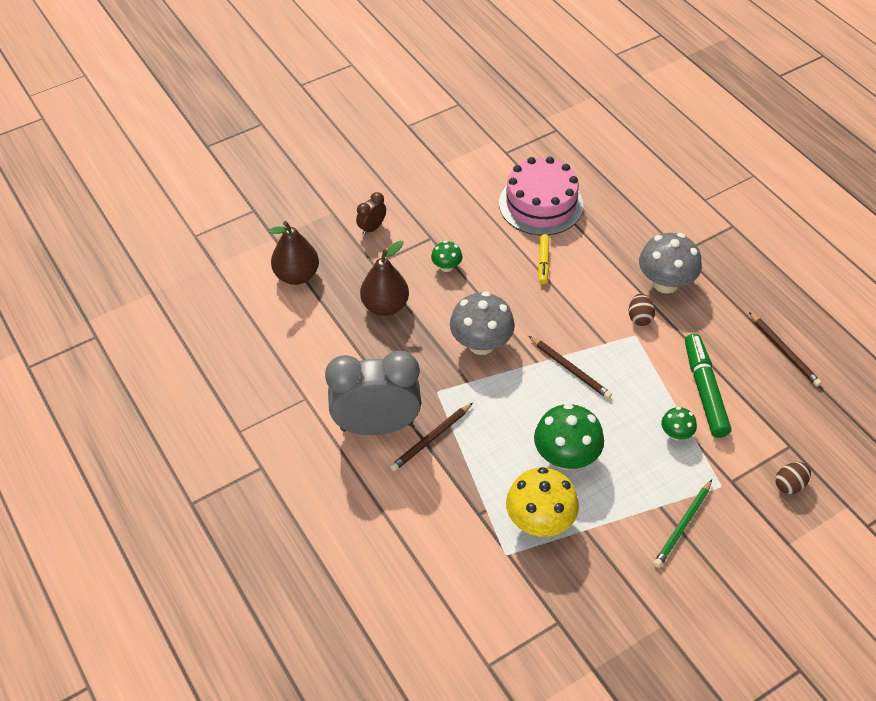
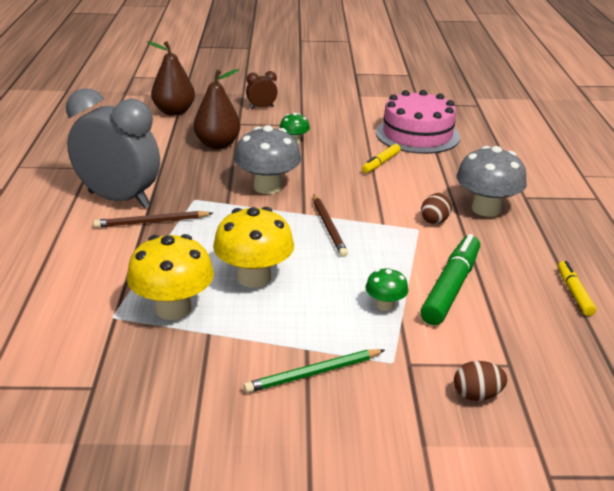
camera: 30 degrees right, 20 degrees down
green mushroom [534,403,604,470] -> yellow mushroom [213,207,294,288]
brown pencil [749,312,822,386] -> yellow marker [558,261,596,316]

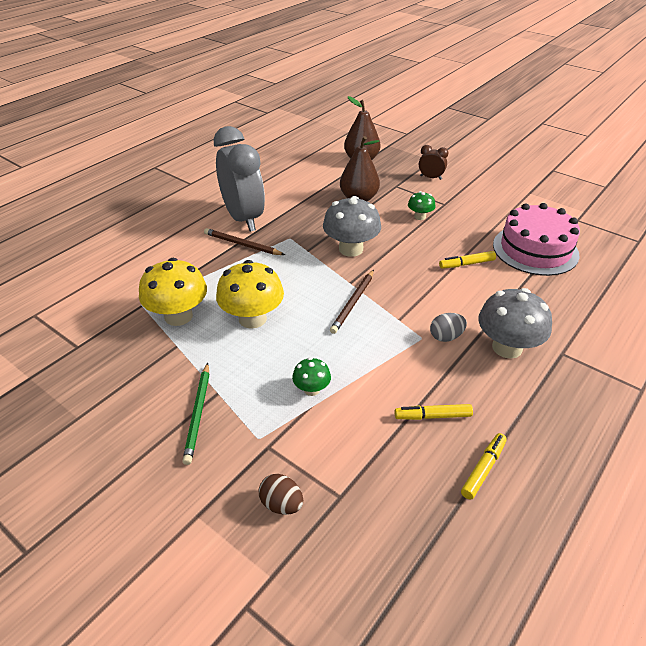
camera: 40 degrees right, 10 degrees up
green pencil [243,349,385,393] -> green pencil turned 105 degrees counterclockwise [182,363,209,465]
green marker [420,234,480,325] -> none
brown egg [421,193,452,224] -> grey egg [430,313,467,342]
none -> yellow marker [395,404,473,420]

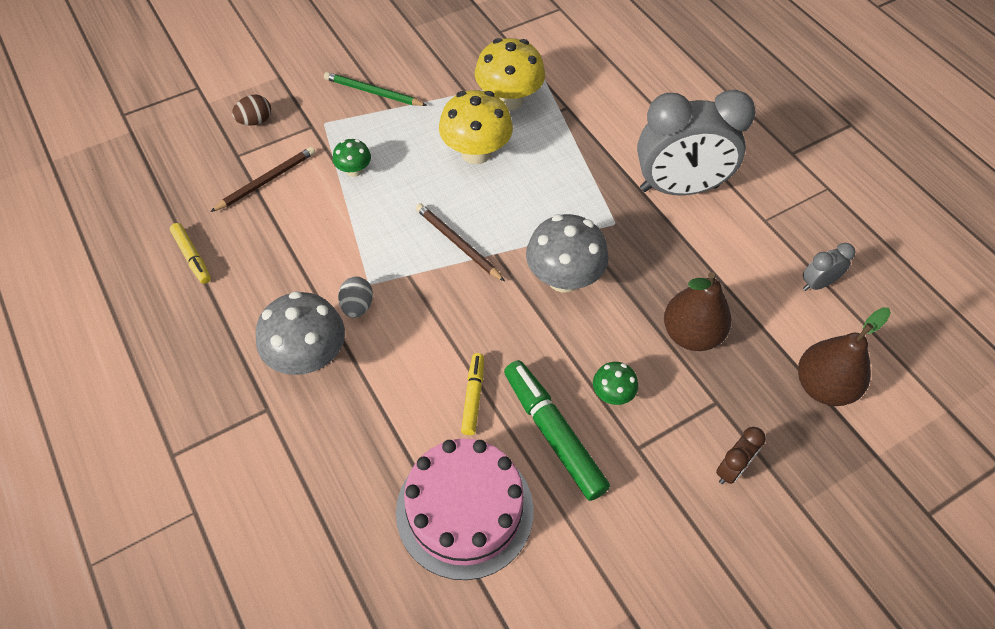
camera: 110 degrees right, 15 degrees up
brown pencil [204,228,285,255] -> brown pencil moved to [210,147,315,212]
yellow marker [395,404,473,420] -> none
none -> green marker [504,360,610,501]
none -> grey clock [803,243,856,291]

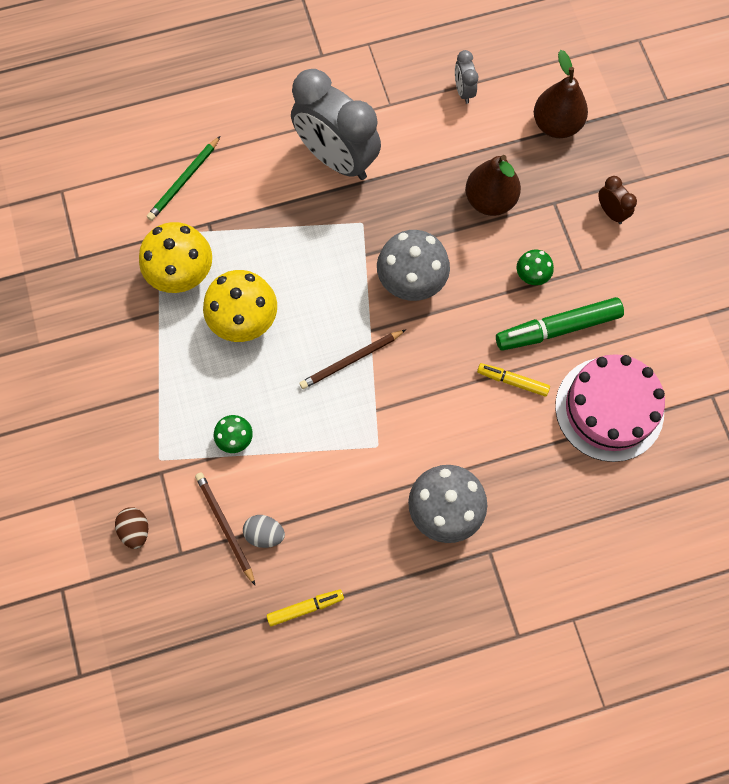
camera: 75 degrees left, 15 degrees up
green pencil [324,72,427,106] -> green pencil moved to [147,136,220,221]
grey egg [338,277,373,318] -> grey egg moved to [243,515,285,548]
grey clock [637,90,756,195] -> grey clock turned 120 degrees clockwise [291,69,381,180]

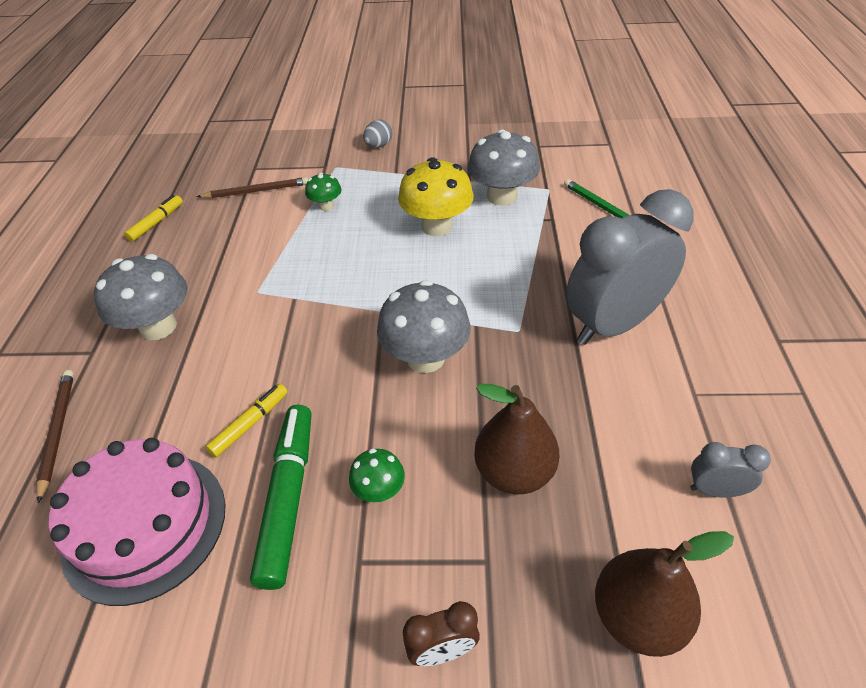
camera: 110 degrees right, 25 degrees down
brown egg [115,507,148,549] -> none
yellow mushroom [139,222,212,293] -> grey mushroom [468,129,540,206]
grey egg [243,515,285,548] -> grey egg moved to [363,119,393,148]
yellow marker [267,589,344,626] -> yellow marker turned 150 degrees counterclockwise [124,195,183,242]
brown pencil [299,329,406,389] -> brown pencil moved to [36,370,74,503]

